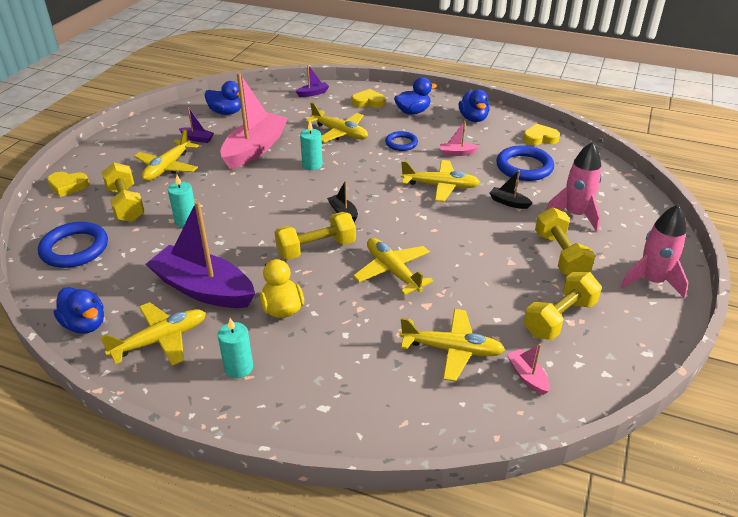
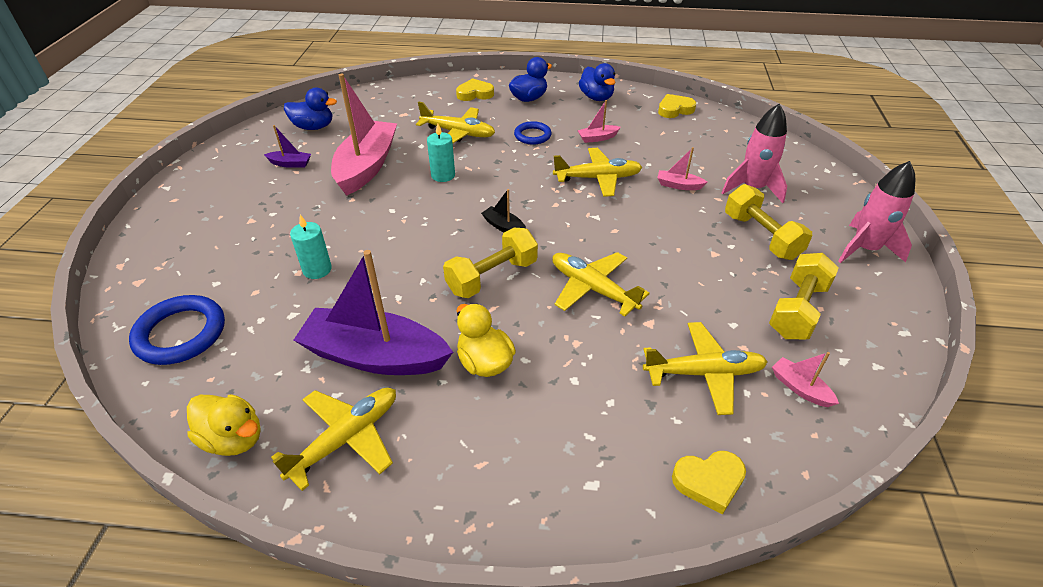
camera: 15 degrees left, 5 degrees up
yellow heart [47,172,89,197] -> yellow heart moved to [672,451,746,514]
blue duck [54,287,104,334] -> yellow duck [187,394,261,456]
yellow dumbbell [101,162,145,222] -> none
yellow plane [134,128,199,181] -> none
turquoise candle [218,318,253,378] -> none
purple boat [295,64,329,97] -> none
black boat [490,170,532,209] -> pink boat [657,147,707,190]
blue ring [496,145,554,181] -> none

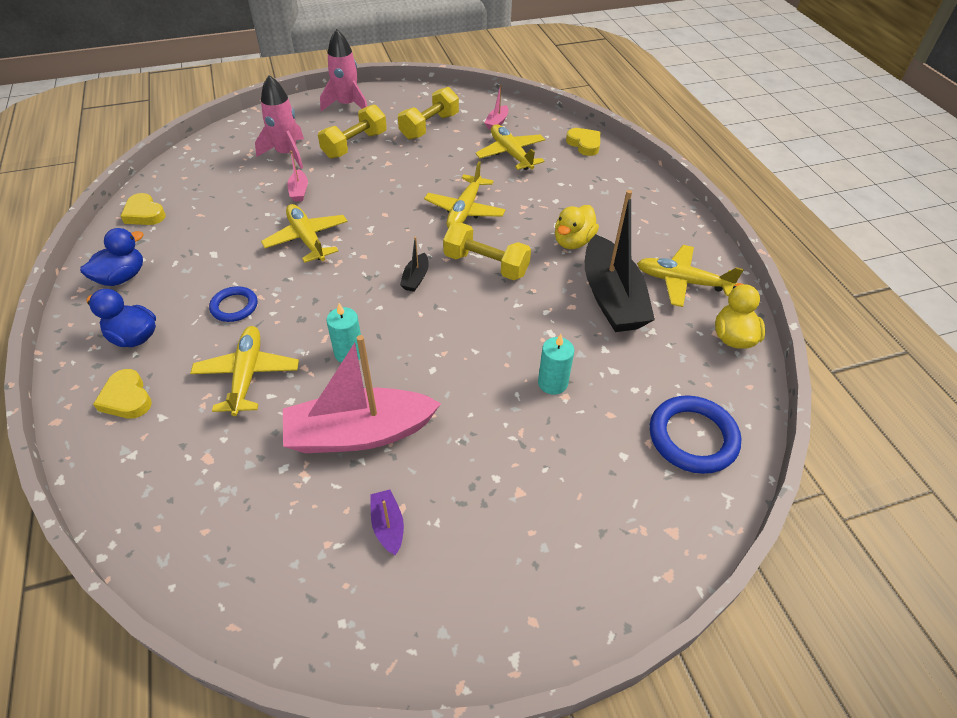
camera: 115 degrees left, 5 degrees up
blue duck [284,88,337,130] -> none
purple boat [294,250,453,375] -> black boat [585,190,655,332]
pink boat [578,100,621,143] -> none
yellow dumbbell [769,253,839,339] -> yellow dumbbell turned 60 degrees counterclockwise [398,87,459,140]

